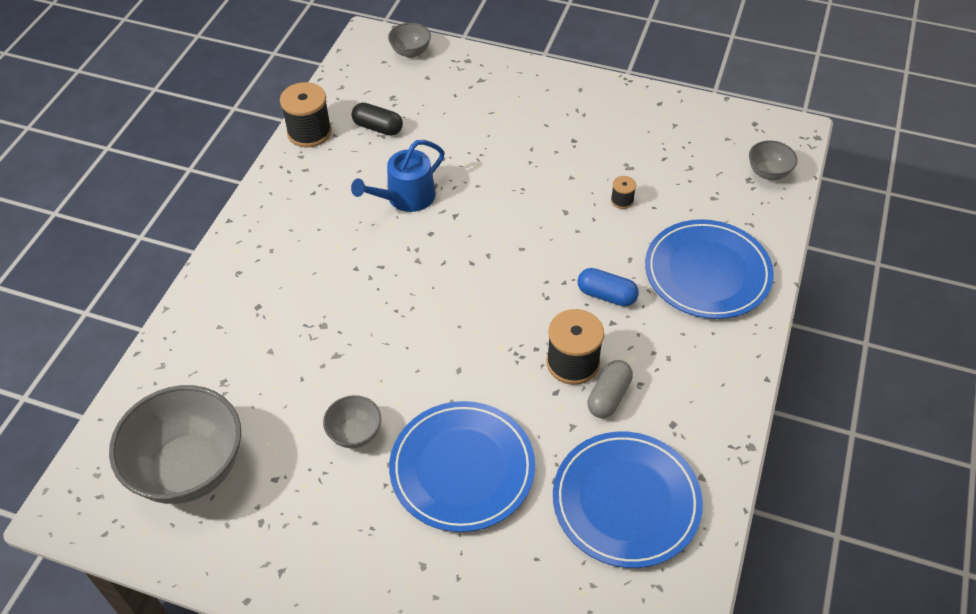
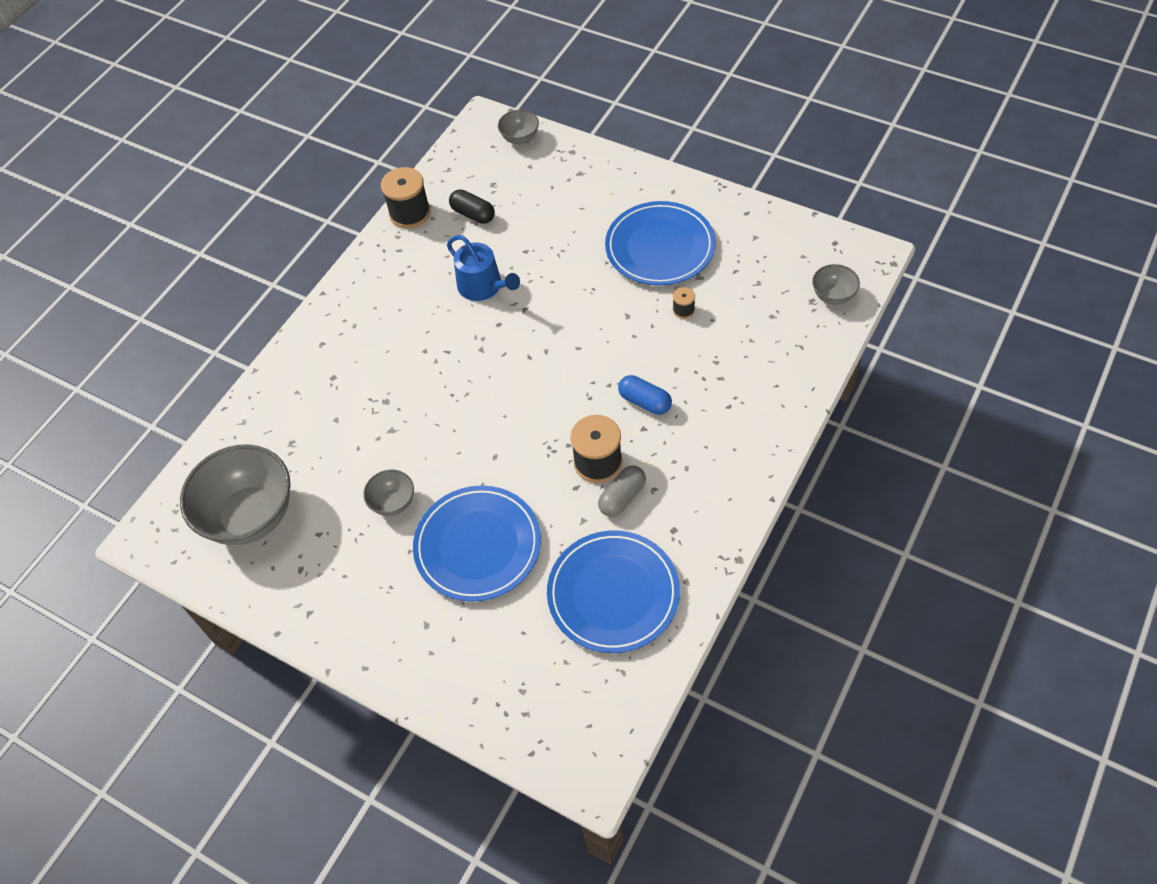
camera: 15 degrees right, 5 degrees up
blue watering can [351,140,445,212] -> blue watering can turned 105 degrees counterclockwise [447,235,520,301]
blue plate [645,219,774,319] -> blue plate moved to [605,201,716,286]

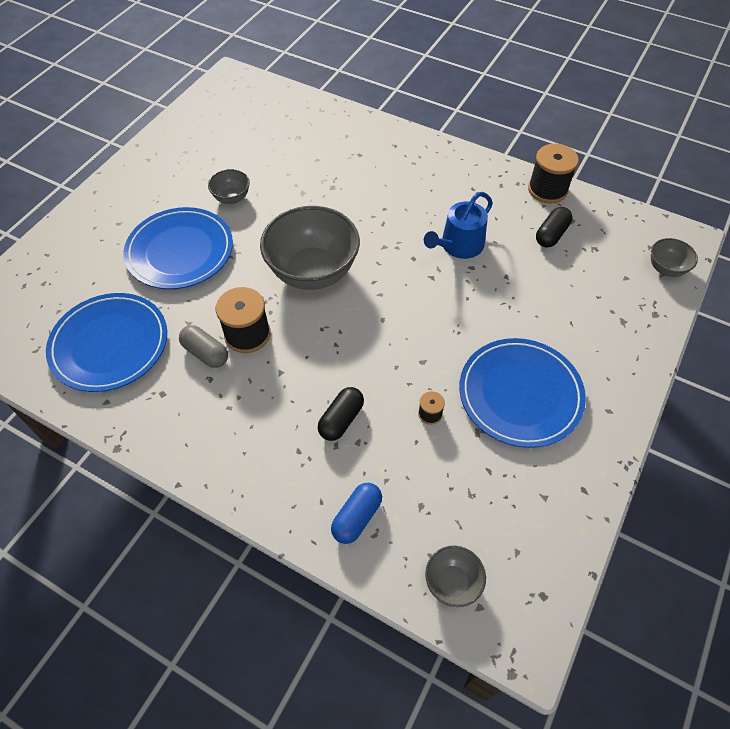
camera: 85 degrees right, 0 degrees up
grey bowl [180,444,290,545] -> grey bowl moved to [260,206,360,290]
blue capsule [618,375,672,415] -> blue capsule moved to [331,483,382,544]
none -> black capsule [318,387,364,441]

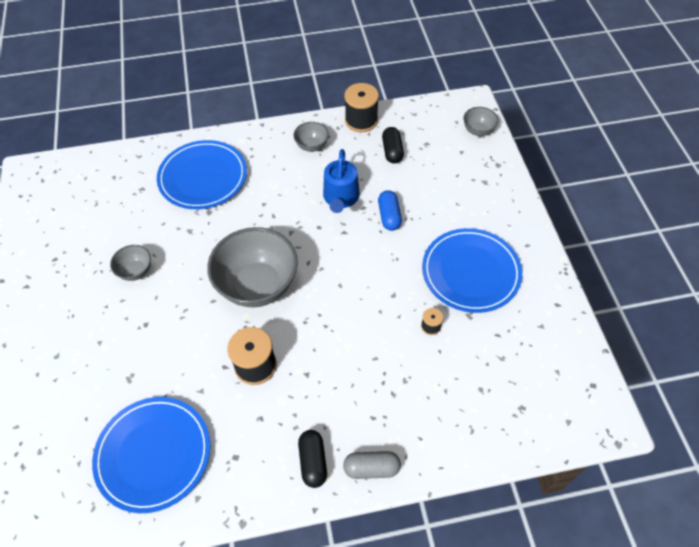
camera: 40 degrees left, 0 degrees up
blue plate [124,207,233,289] -> blue plate moved to [157,140,247,209]
grey capsule [179,325,228,368] -> grey capsule moved to [343,451,401,479]
black capsule [318,387,364,441] -> black capsule moved to [298,430,327,488]
blue capsule [331,483,382,544] -> blue capsule moved to [378,190,402,231]
grey bowl [425,546,486,607] -> grey bowl moved to [293,122,329,152]

